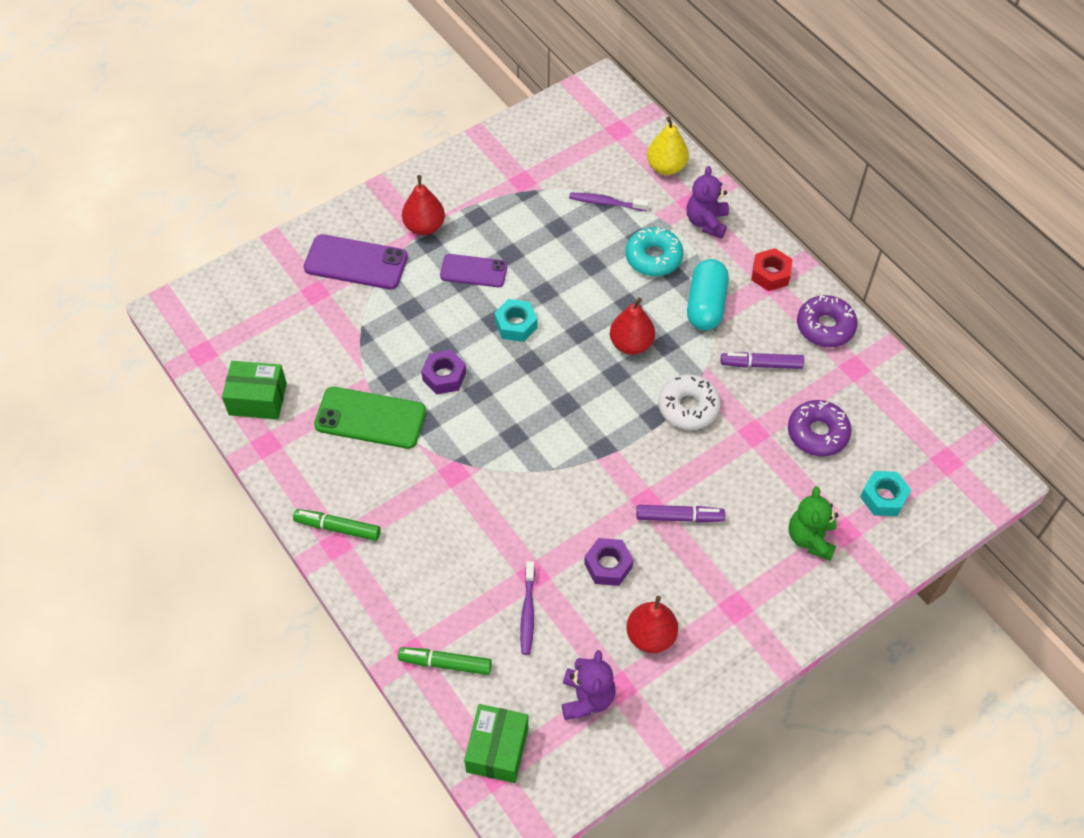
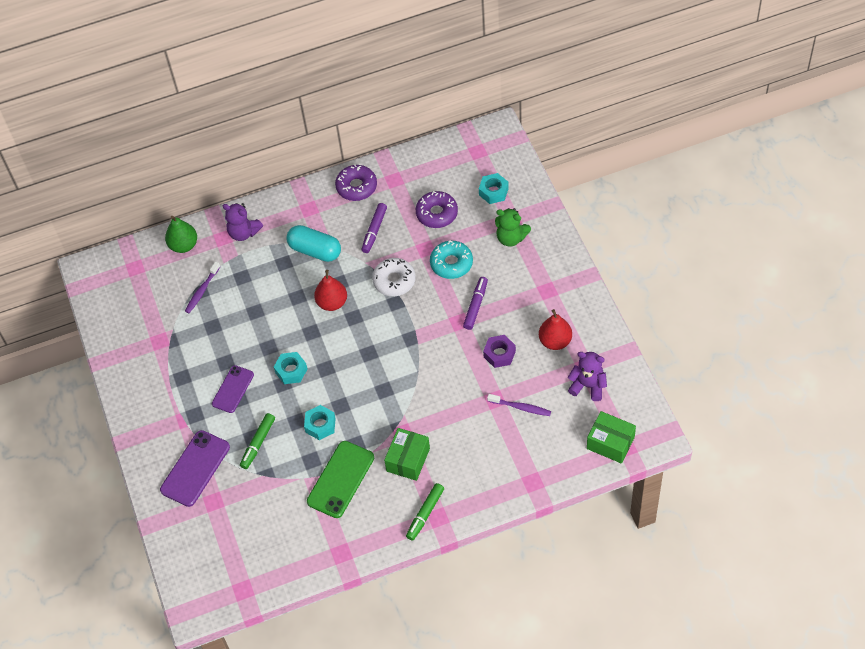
camera: 70 degrees left, 0 degrees up
green box [222,361,287,419] -> green box moved to [384,428,430,481]
green marker [398,647,492,675] -> green marker moved to [240,413,275,469]
red pear [402,175,445,235] -> none
purple nut [421,350,466,394] -> turquoise nut [304,405,336,440]
turquoise donut [625,227,683,276] -> turquoise donut moved to [430,241,473,279]
yellow pear [647,116,689,175] -> green pear [165,216,197,253]
red nut [751,248,792,291] -> none

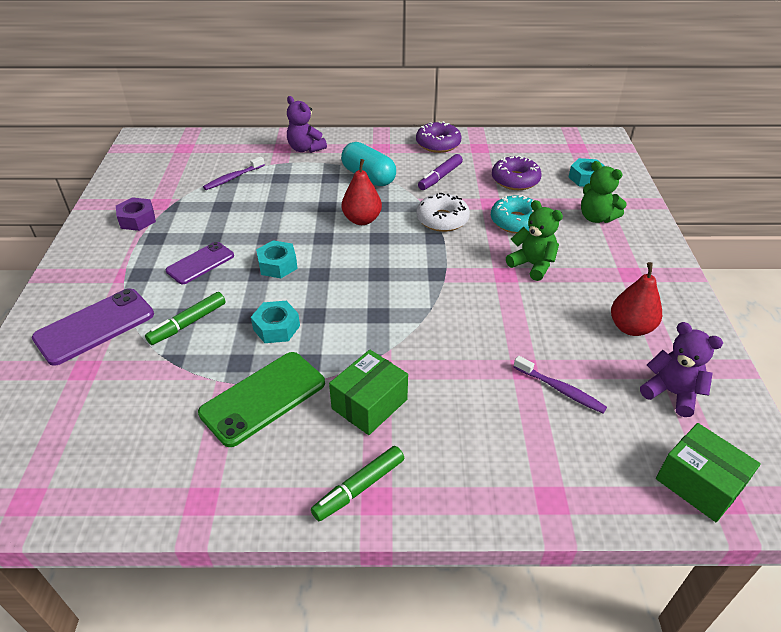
camera: 15 degrees right, 15 degrees down
green pear [165,216,197,253] -> none
purple marker [463,277,488,330] -> green teddy bear [506,200,563,281]
purple nut [483,335,516,368] -> purple nut moved to [116,197,156,231]

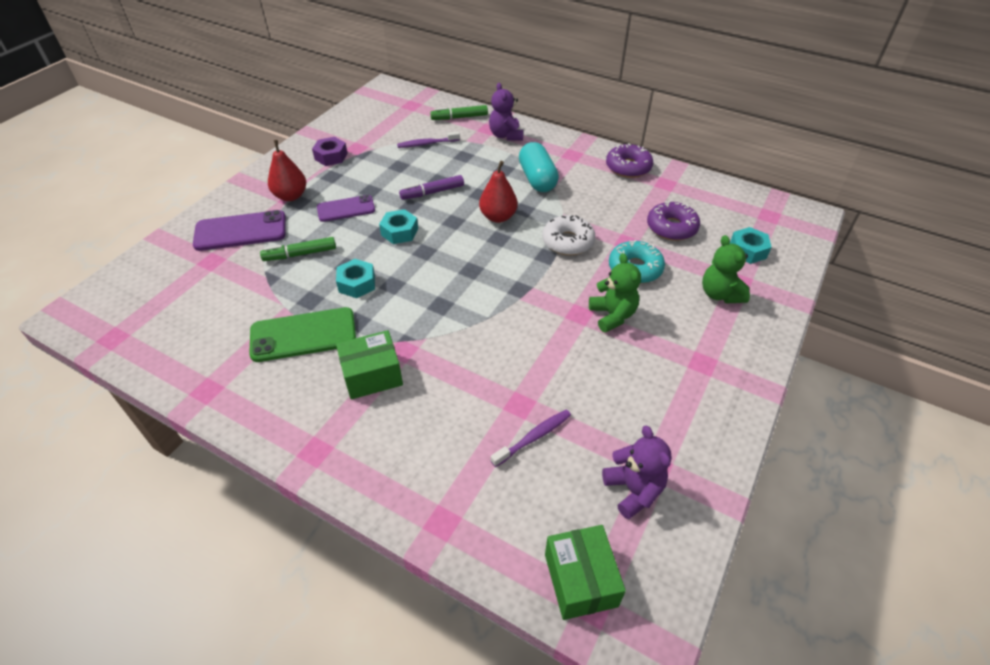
camera: 30 degrees right, 5 degrees up
green marker [311,446,404,521] -> green marker moved to [430,105,488,120]
purple marker [418,154,463,190] -> purple marker moved to [399,175,464,200]
purple toothbrush [514,356,607,413] -> purple toothbrush turned 105 degrees counterclockwise [491,410,571,467]
red pear [611,262,662,336] -> red pear moved to [268,140,306,201]

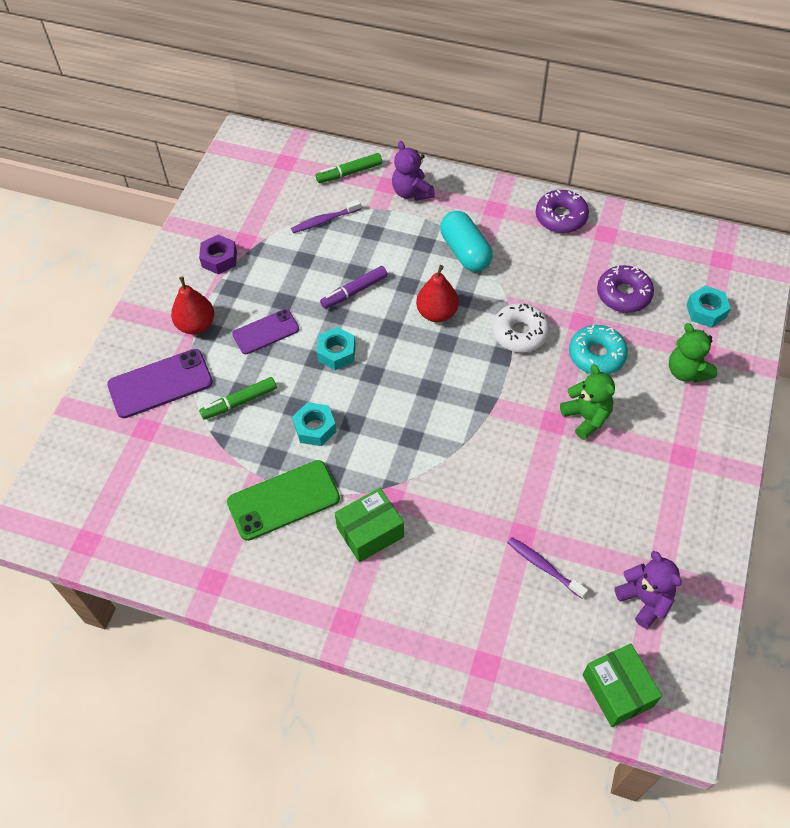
camera: 10 degrees left, 10 degrees up
purple toothbrush [491,410,571,467] -> purple toothbrush turned 90 degrees counterclockwise [507,537,588,599]

